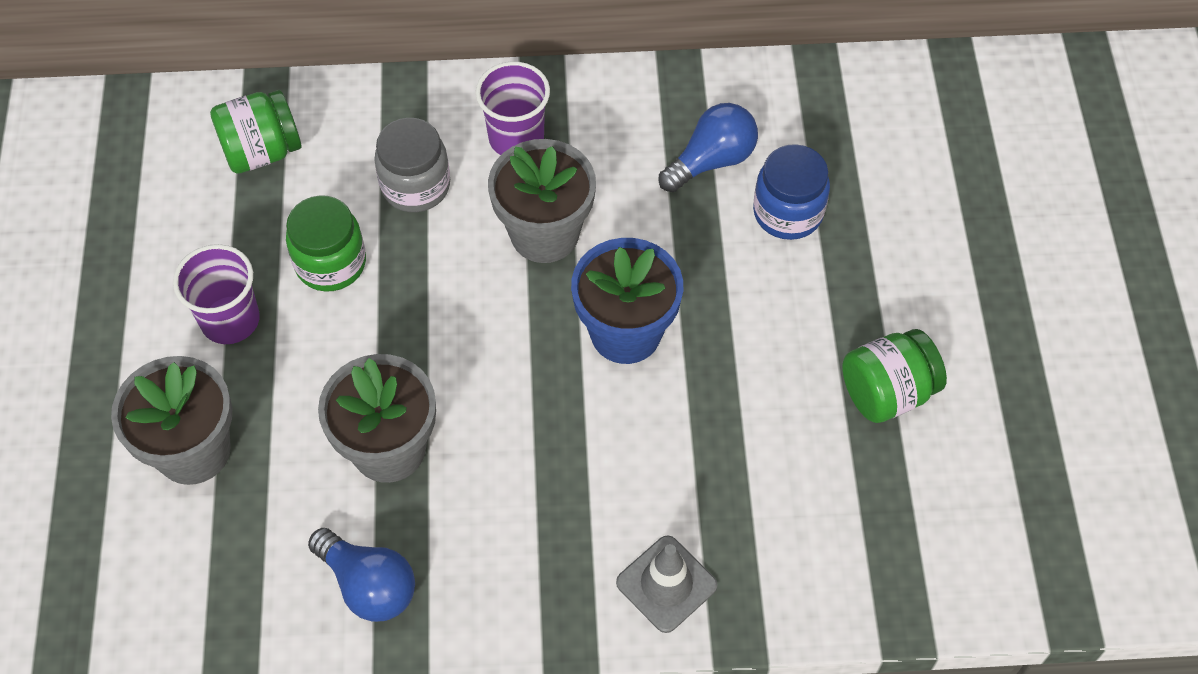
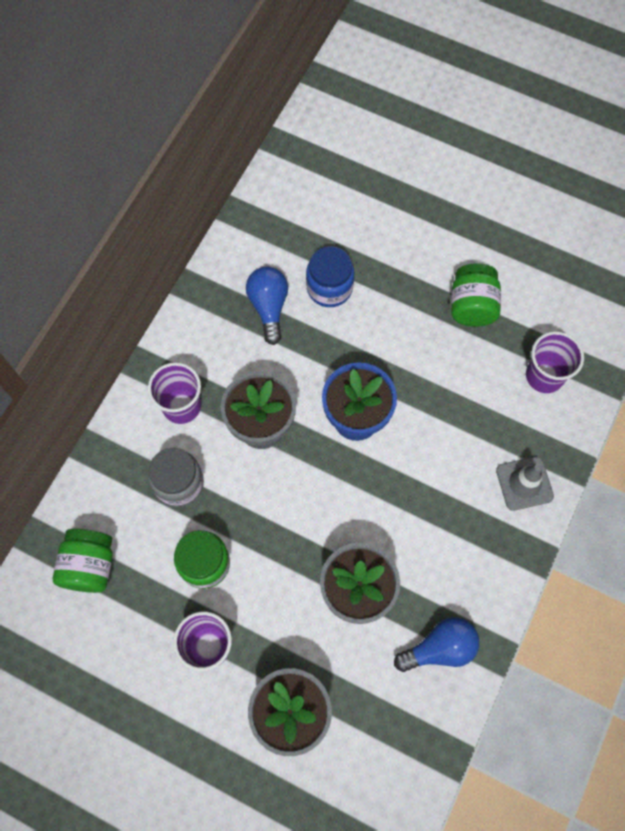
camera: 60 degrees left, 10 degrees up
none -> purple cup [526,331,584,393]

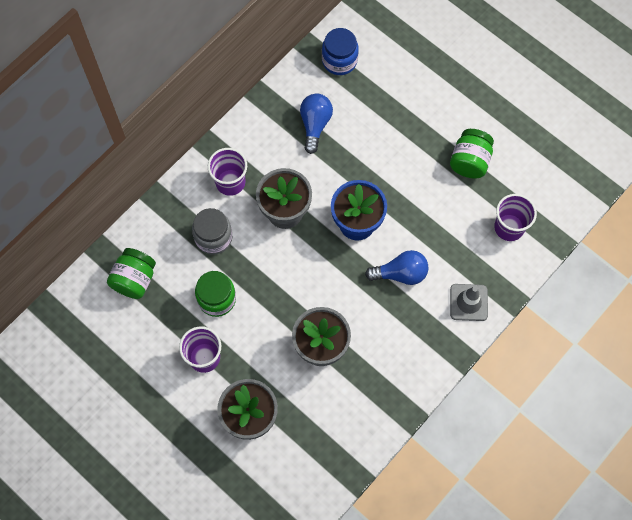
camera: 15 degrees right, 0 degrees up
blue jar [306,246,354,307] -> blue jar moved to [322,28,359,75]
blue light bulb [394,617,479,672] -> blue light bulb moved to [365,250,429,285]

